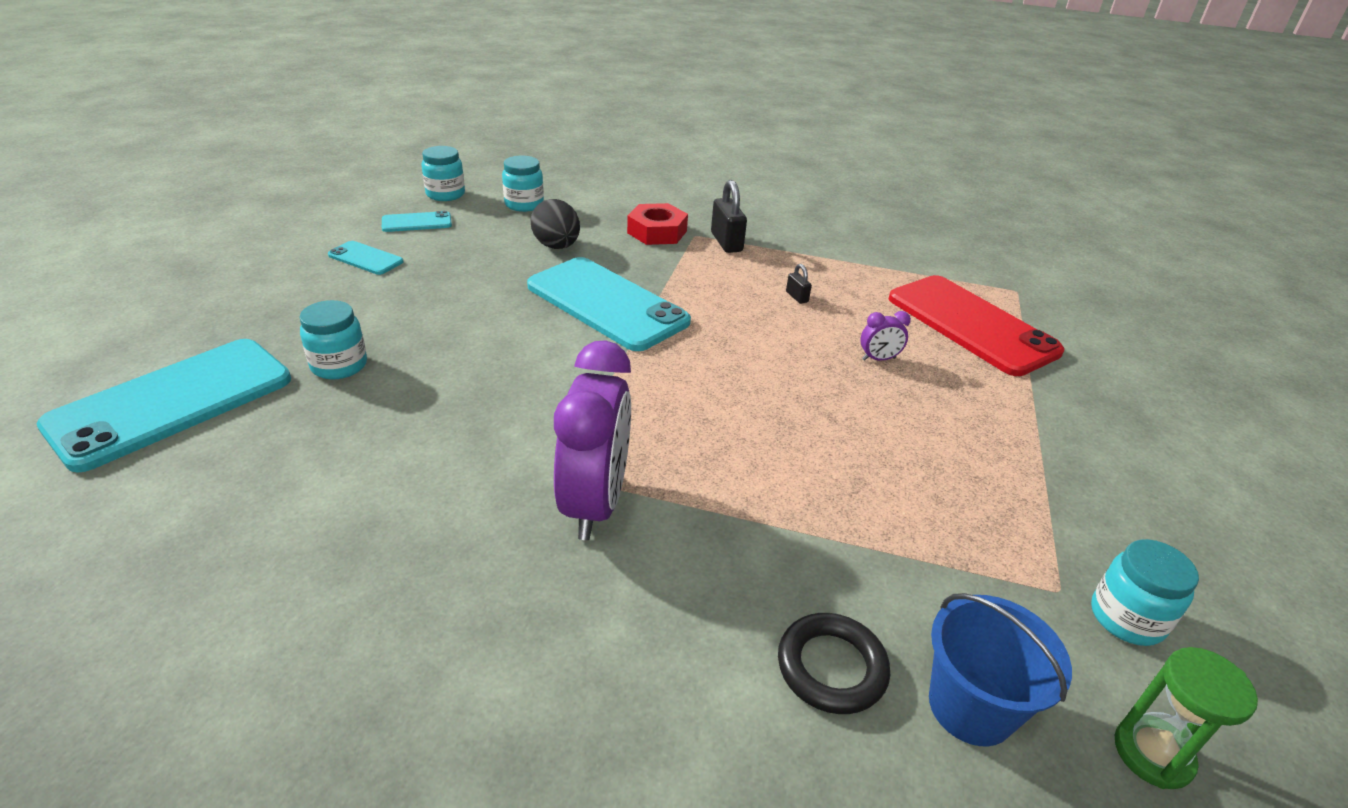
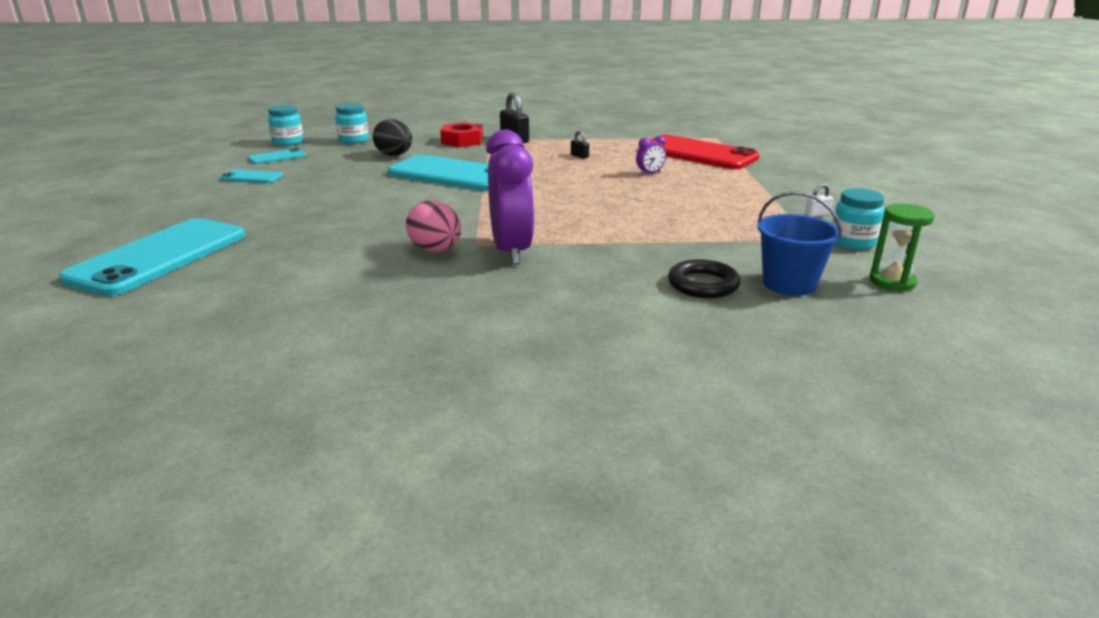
camera: 15 degrees left, 10 degrees down
turquoise jar [299,300,367,379] -> none
none -> pink egg [406,200,461,252]
none -> white padlock [805,184,833,217]

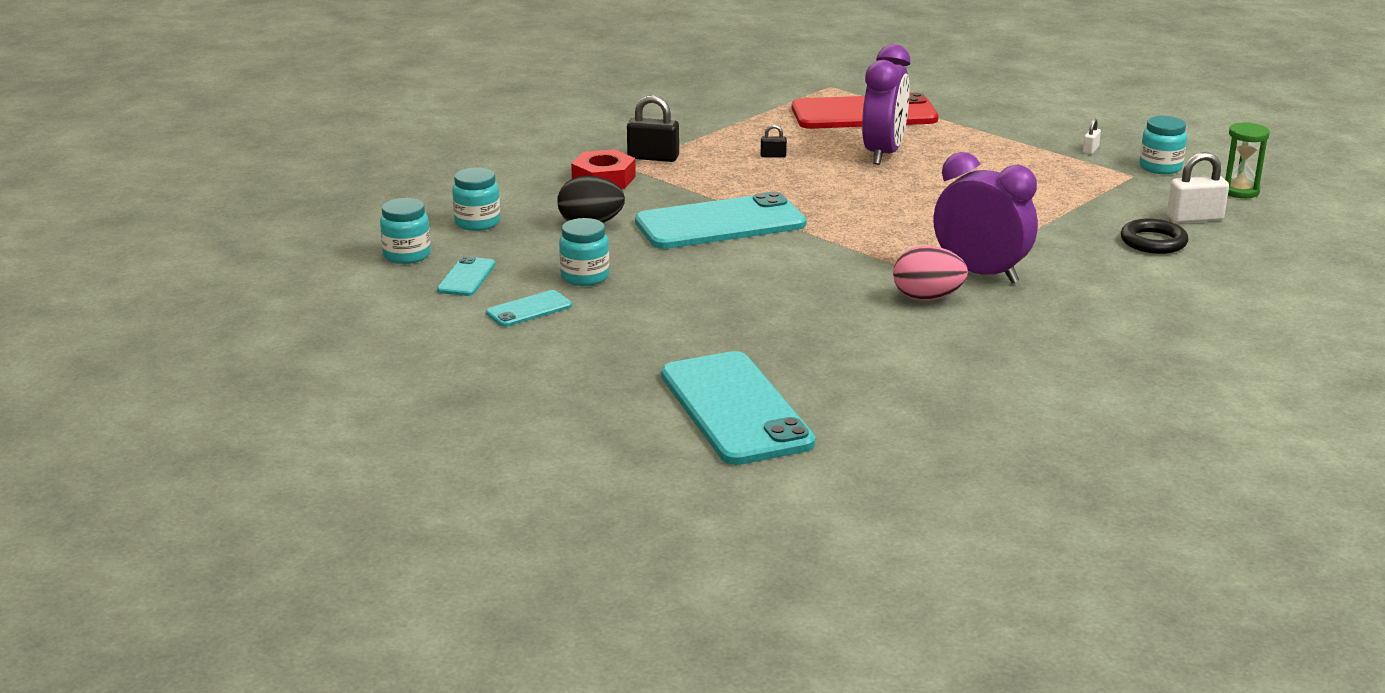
camera: 45 degrees left, 0 degrees up
purple clock [636,136,666,175] -> purple clock [862,44,910,165], size x2.35
blue bucket [758,191,842,296] -> white padlock [1167,152,1229,223]
none -> turquoise jar [559,218,609,286]

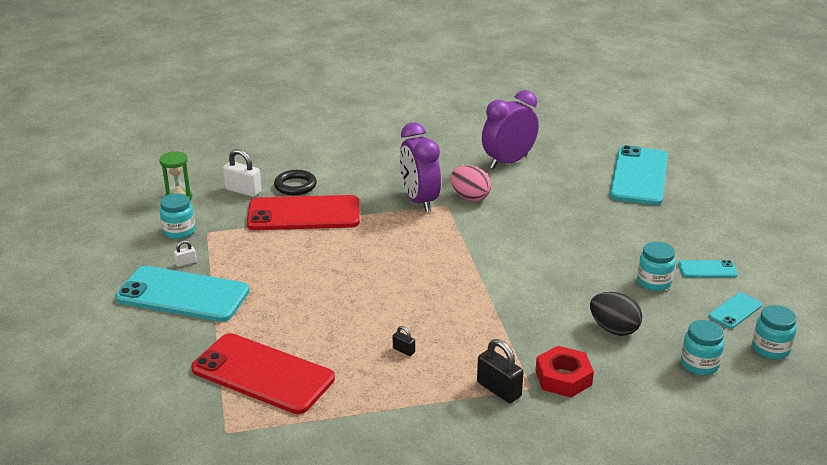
camera: 145 degrees left, 5 degrees up
turquoise phone [635,192,807,249] -> turquoise phone moved to [115,266,249,322]
purple clock [862,44,910,165] -> purple clock moved to [482,90,539,169]
none -> red phone [247,195,360,230]

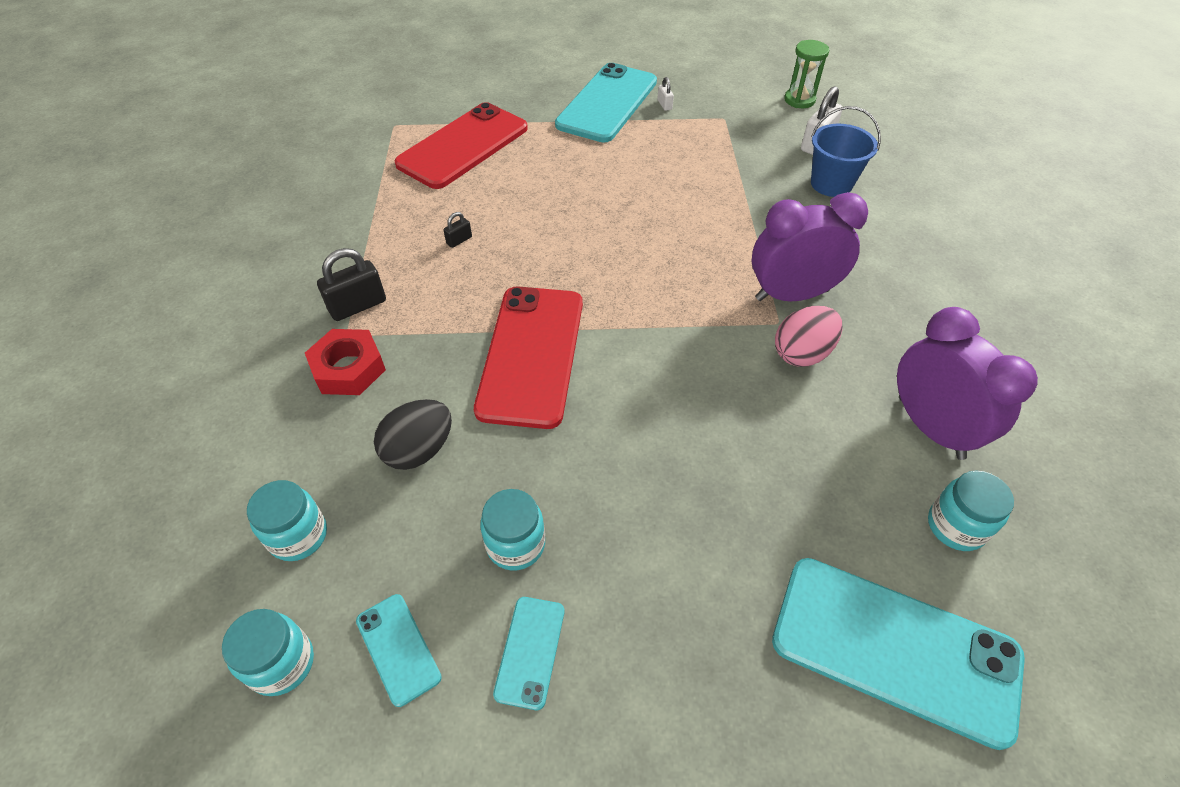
camera: 100 degrees right, 20 degrees up
turquoise jar [160,193,195,239] -> turquoise jar moved to [928,470,1014,551]
red phone [247,195,360,230] -> red phone moved to [474,286,583,429]
black ring [274,170,317,195] -> blue bucket [811,106,881,197]

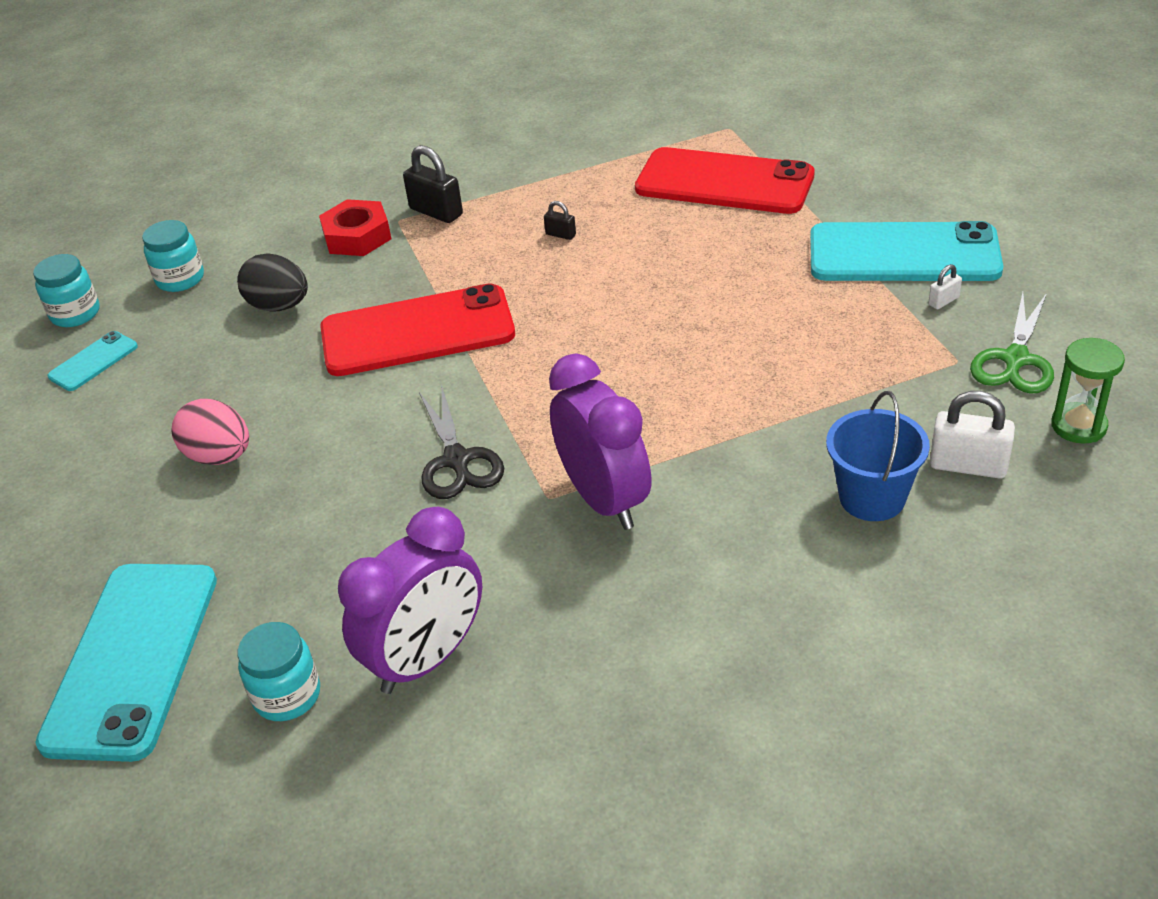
camera: 75 degrees right, 10 degrees down
turquoise jar [480,489,545,571] -> none
turquoise phone [493,597,565,710] -> none
pink egg [775,306,842,367] -> pink egg moved to [171,399,249,465]
none -> black scissors [419,384,504,499]
none -> green scissors [970,292,1054,394]

